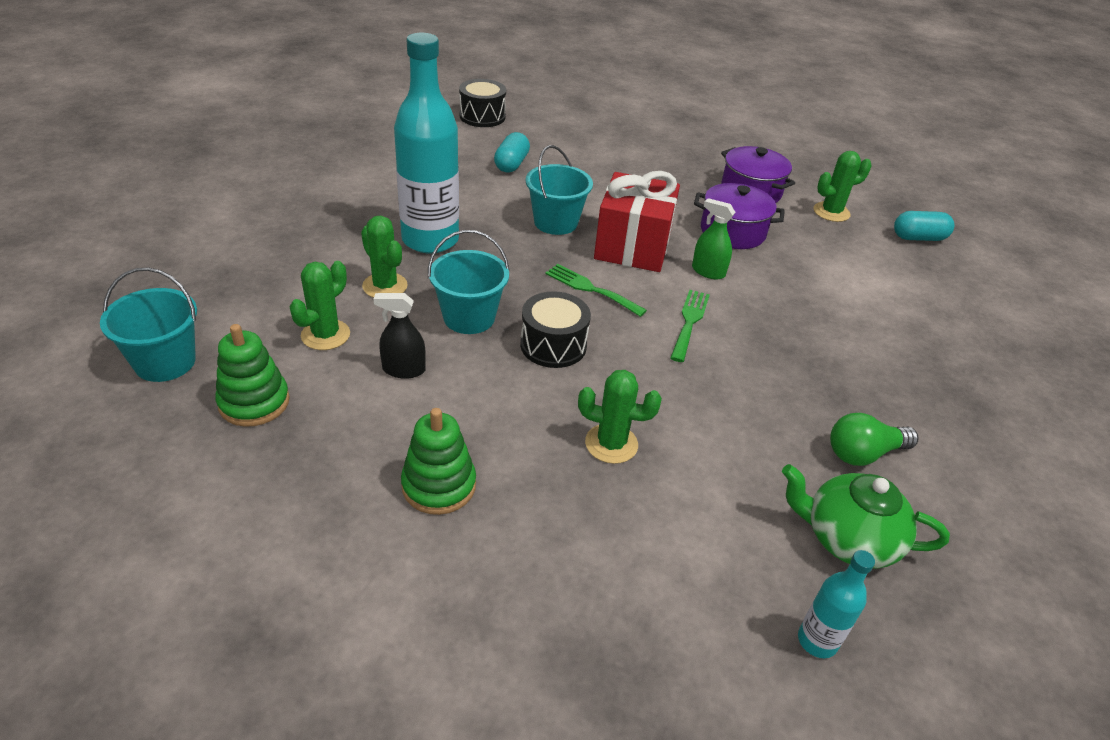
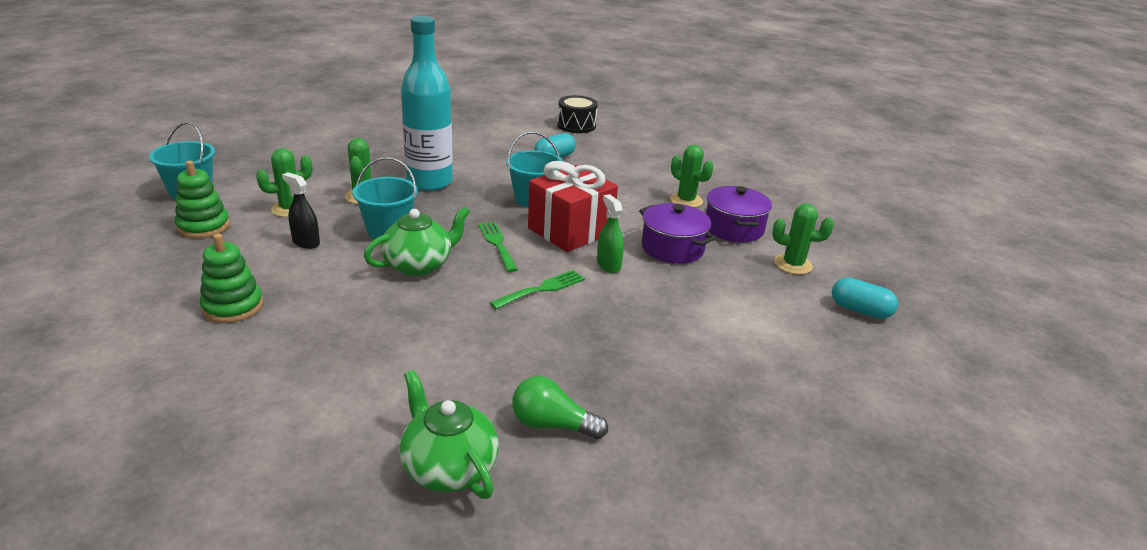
camera: 35 degrees right, 10 degrees down
black drum [520,291,591,368] -> green teapot [364,206,470,276]
green cactus [578,370,662,464] -> green cactus moved to [670,145,713,208]
turquoise bottle [798,550,875,658] -> none

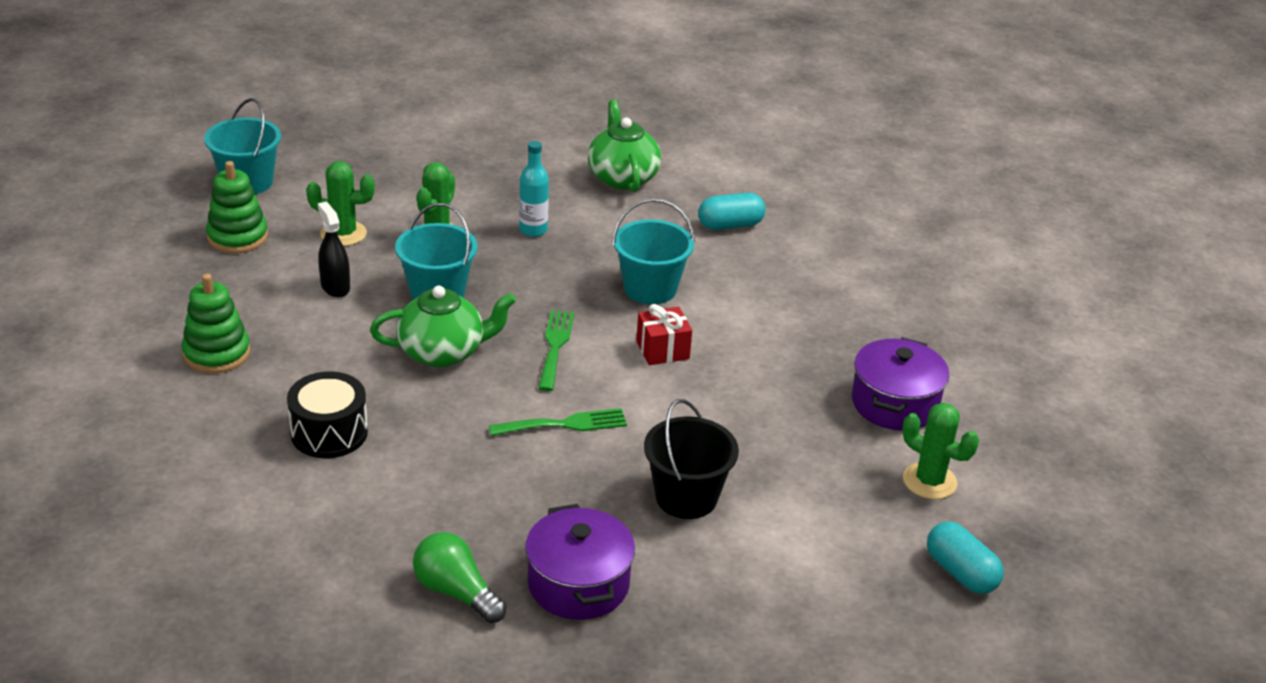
camera: 25 degrees right, 5 degrees up
green teapot [399,370,499,499] -> green teapot moved to [587,100,661,192]
turquoise bottle [401,16,453,191] -> turquoise bottle [519,141,549,237], size x0.45
red gift [528,161,618,252] -> red gift [636,304,692,365], size x0.50
black drum [557,95,598,133] -> black drum moved to [287,372,368,458]
green spray bottle [597,194,624,273] -> none
purple pot [639,203,715,264] -> purple pot moved to [525,504,635,620]
green cactus [670,145,713,208] -> none
none -> black bucket [644,399,739,519]

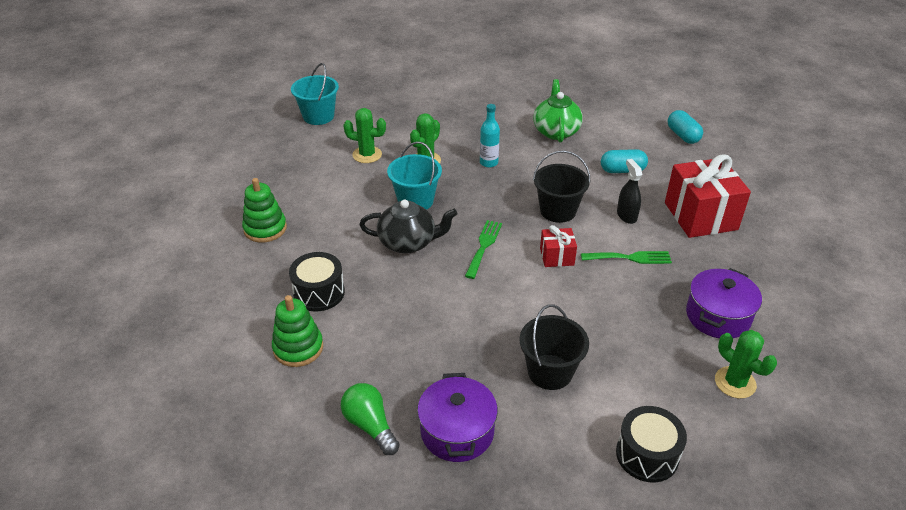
camera: 15 degrees right, 5 degrees up
green stacking toy [206,161,268,253] -> green stacking toy moved to [272,295,323,367]
black spray bottle [318,202,350,297] -> black spray bottle moved to [617,159,642,224]
green teapot [370,286,516,367] -> black teapot [359,199,457,254]
green fork [489,408,627,436] -> green fork moved to [581,251,672,264]
turquoise bucket [612,199,695,304] -> black bucket [533,150,590,223]
turquoise capsule [927,522,1004,594] -> turquoise capsule moved to [668,110,703,144]
none -> black drum [616,406,687,483]
none -> red gift [665,154,751,238]

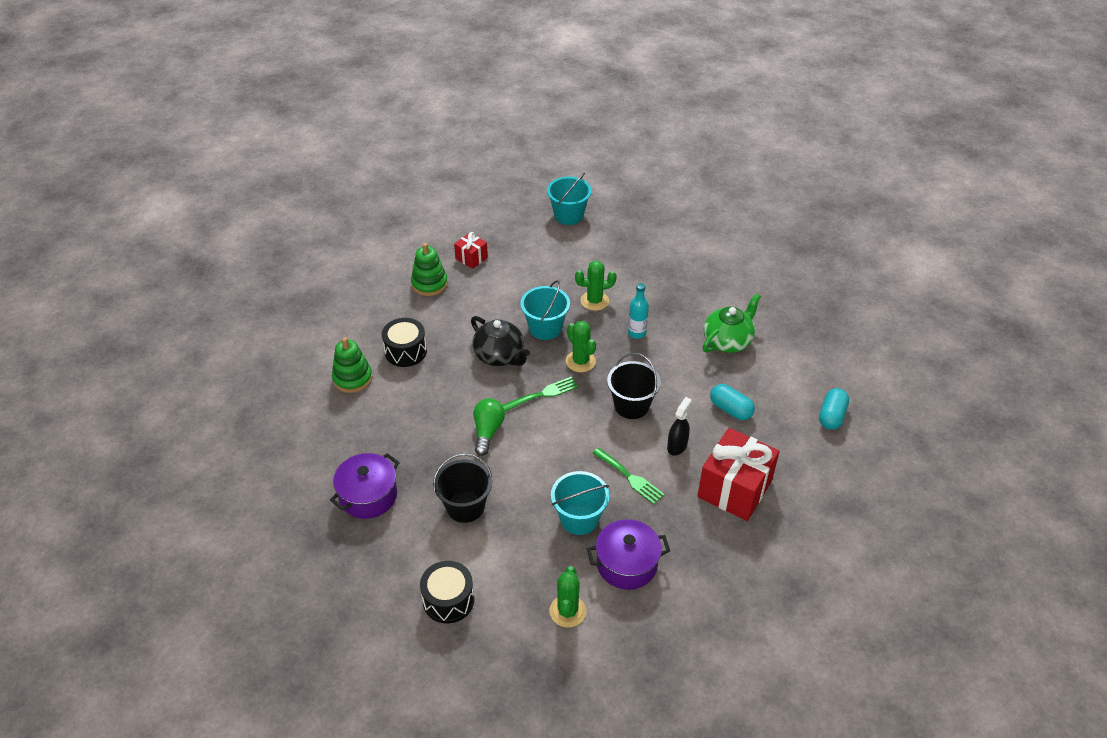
camera: 45 degrees right, 5 degrees up
green light bulb [341,383,400,455] -> green light bulb moved to [473,398,505,456]
green cactus [343,108,386,163] -> green cactus moved to [566,321,596,372]
red gift [540,225,577,267] -> red gift moved to [454,232,488,269]
none -> turquoise bucket [551,471,610,535]

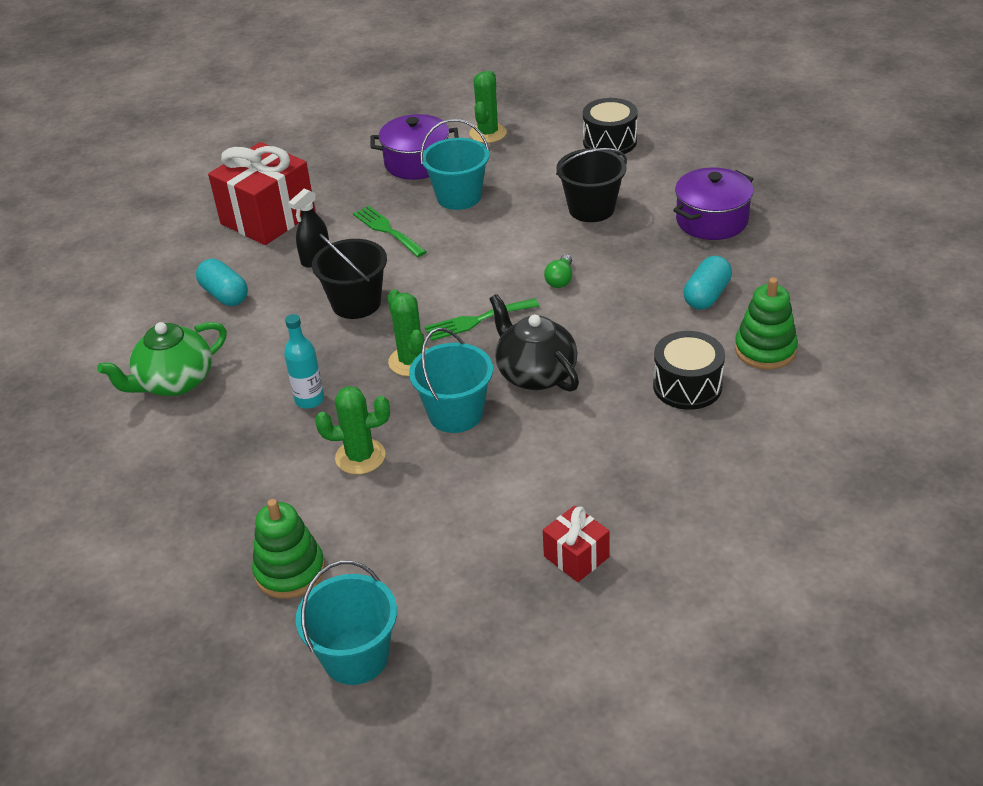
camera: 170 degrees left, 5 degrees down
green stacking toy [411,243,448,296] -> green stacking toy moved to [252,499,325,599]
green light bulb [473,398,505,456] -> green light bulb [544,254,572,288], size x0.64
turquoise capsule [819,388,849,430] -> turquoise capsule moved to [684,256,732,310]

